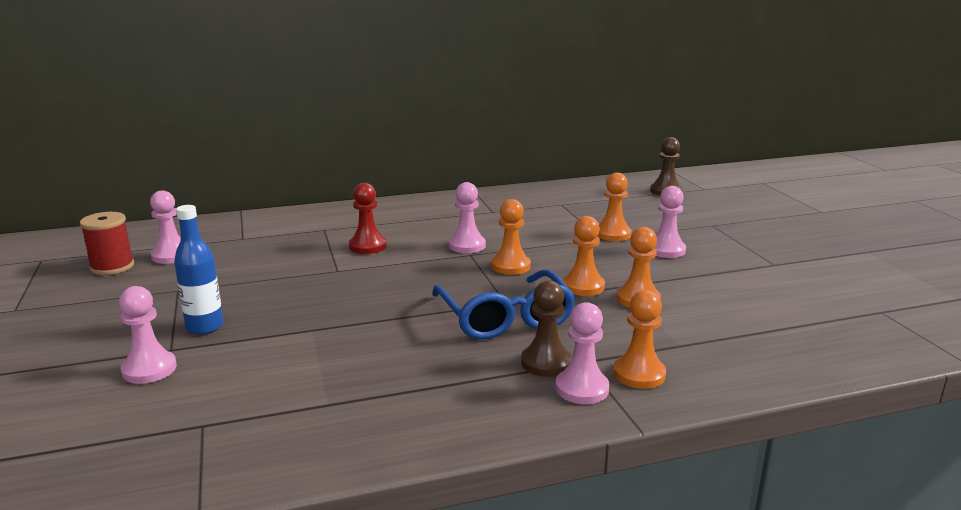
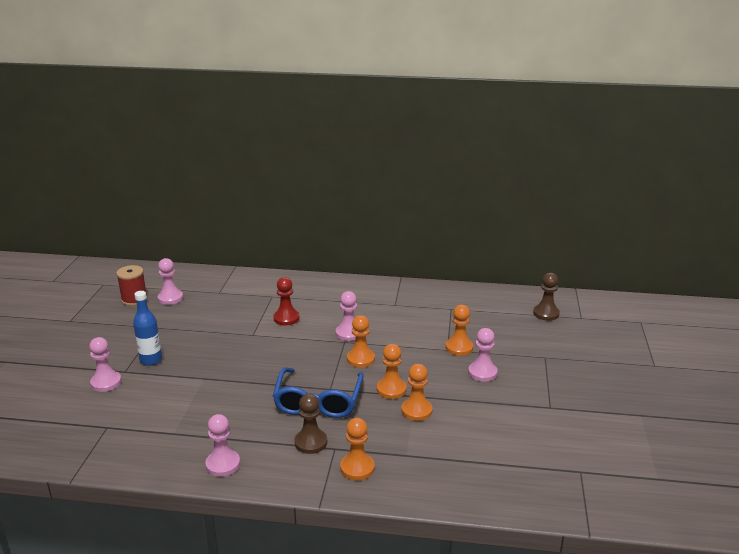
camera: 25 degrees right, 5 degrees up
pink pawn [555,302,609,404] -> pink pawn moved to [205,414,240,477]

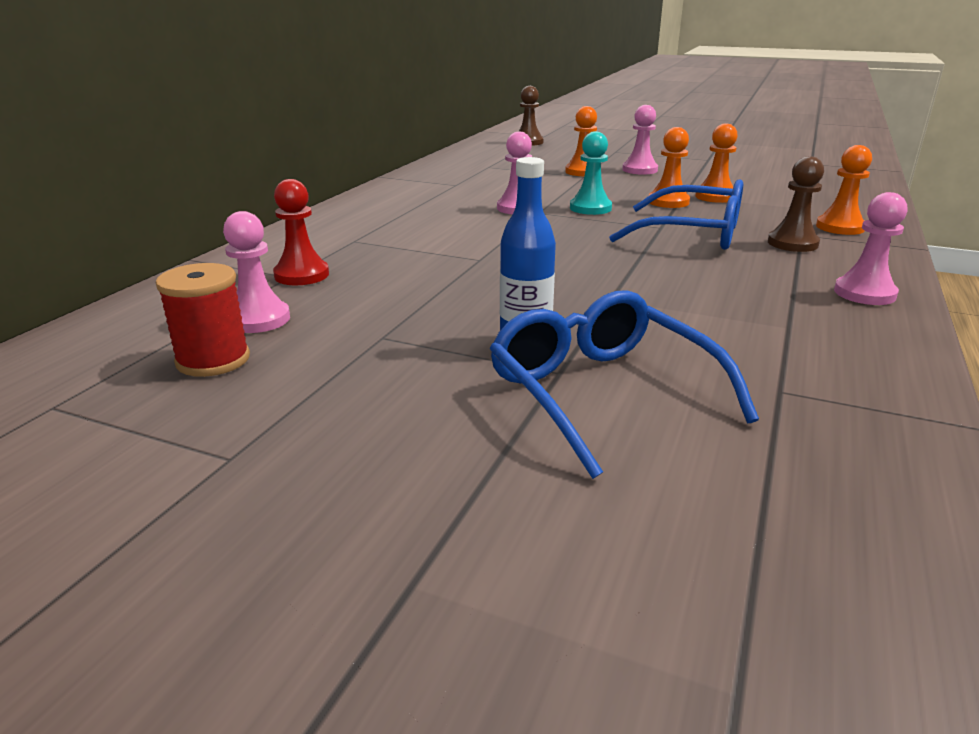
camera: 75 degrees left, 0 degrees up
pink pawn [89,337,122,392] -> blue glasses [489,290,759,479]
red pawn [273,277,300,325] -> red pawn moved to [273,179,329,285]
orange pawn [347,315,375,368] -> turquoise pawn [570,132,612,215]

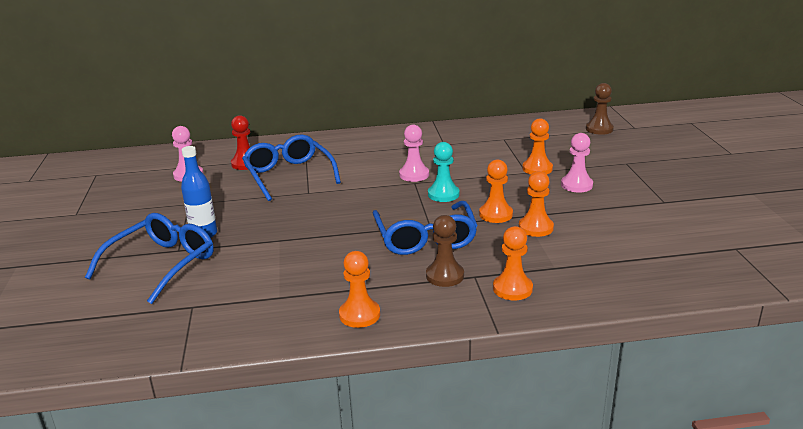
camera: 60 degrees right, 0 degrees up
red spool [156,263,250,377] -> none
pink pawn [834,192,907,305] -> orange pawn [339,251,380,328]
none -> blue glasses [242,135,341,201]

